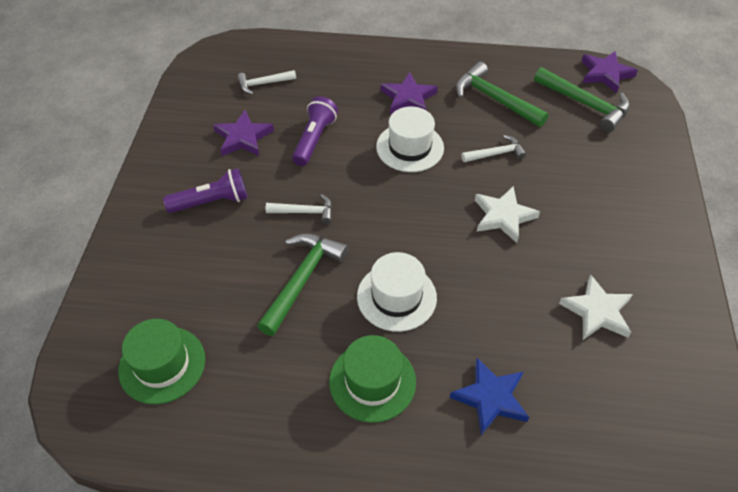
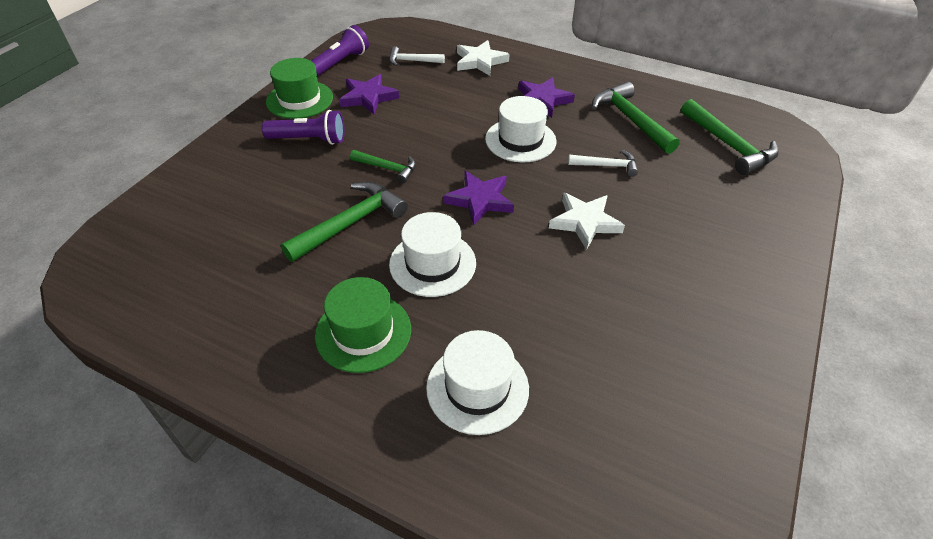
camera: 20 degrees right, 5 degrees down
green hat [118,319,205,404] -> green hat moved to [266,58,333,119]
white hammer [266,194,332,224] -> green hammer [350,150,416,184]
purple flashlight [292,96,338,166] -> purple flashlight moved to [311,25,369,76]
blue star [449,358,529,436] -> white hat [426,330,529,435]
white star [559,275,633,340] -> white star moved to [457,40,509,76]
purple star [581,51,638,93] -> purple star moved to [443,171,514,225]

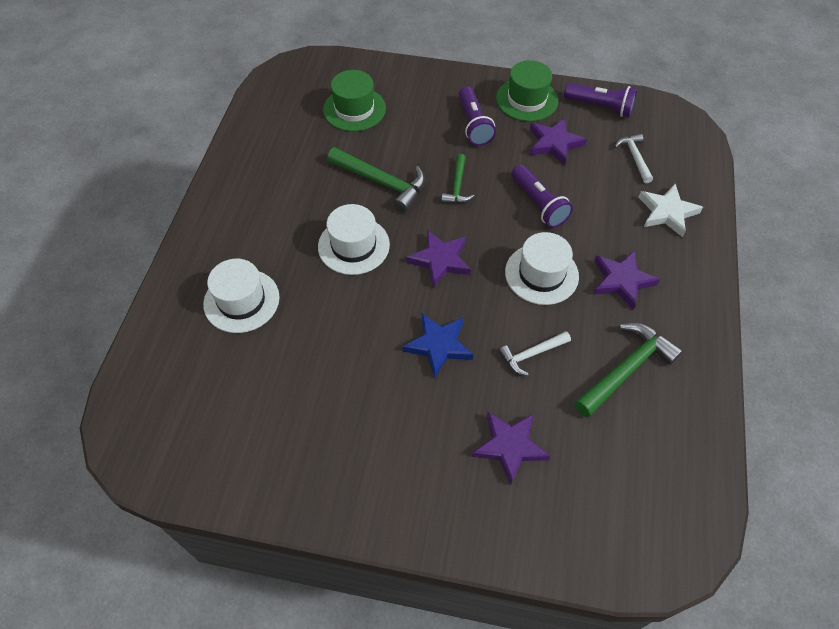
camera: 75 degrees right, 10 degrees up
green hat [315,277,411,373] -> green hat moved to [323,70,386,132]
white star [549,192,625,250] -> blue star [402,313,473,378]
white hammer [568,150,638,177] -> white hammer turned 75 degrees clockwise [499,331,571,376]
green hammer [681,99,779,175] -> none
none -> purple star [472,411,550,485]
none -> purple flashlight [511,165,573,228]

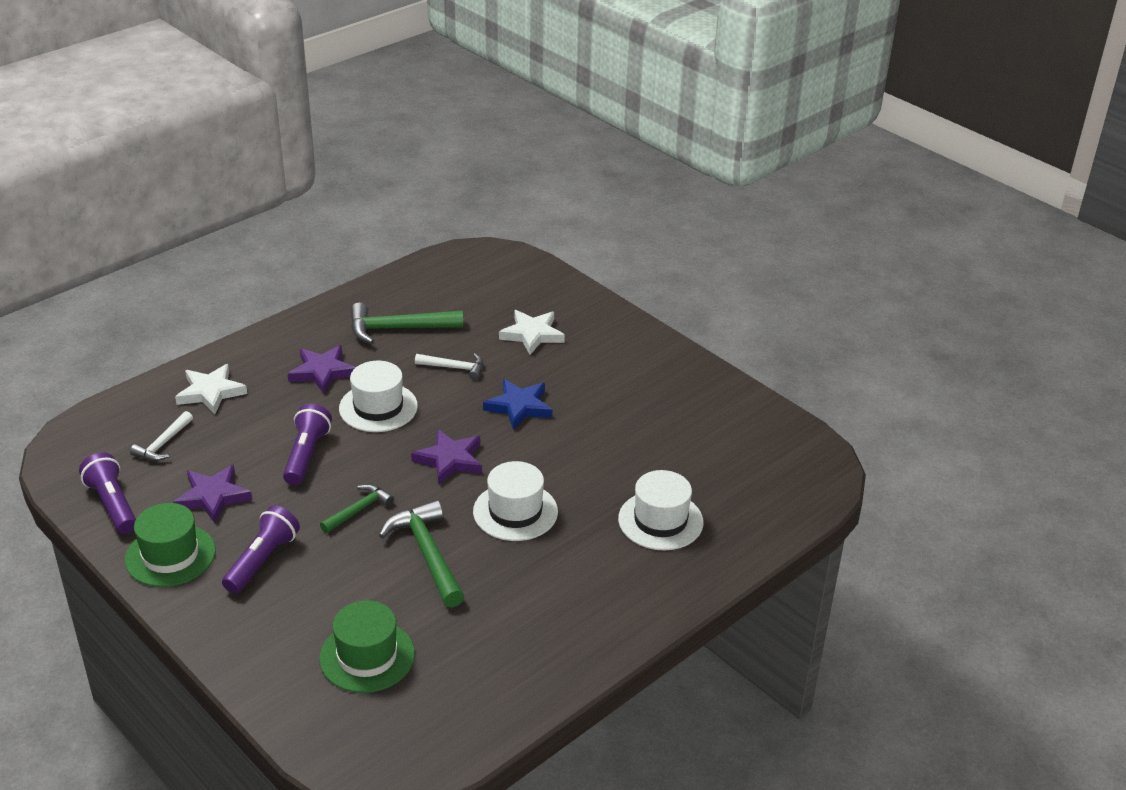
camera: 145 degrees left, 20 degrees down
purple star [472,411,550,485] -> white star [499,310,565,355]

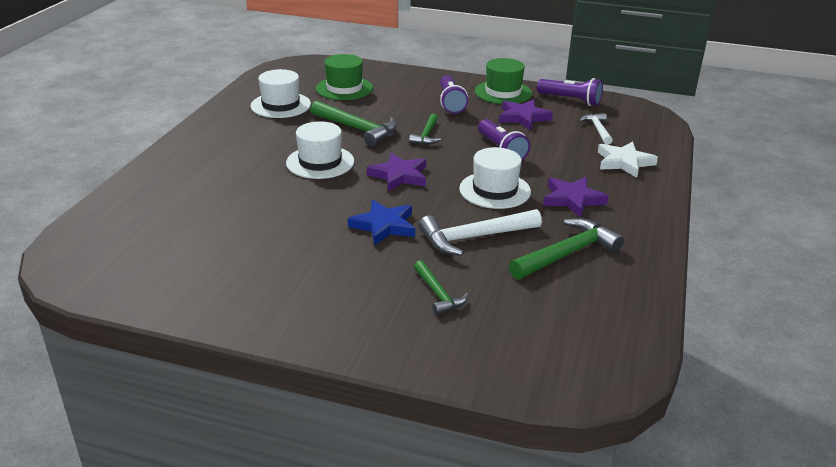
camera: 150 degrees right, 5 degrees down
white hammer [415,353,483,380] -> white hammer [419,209,542,256], size x1.69
white star [499,310,565,355] -> green hammer [414,260,468,315]
white hat [618,470,704,550] -> white hat moved to [251,69,311,118]

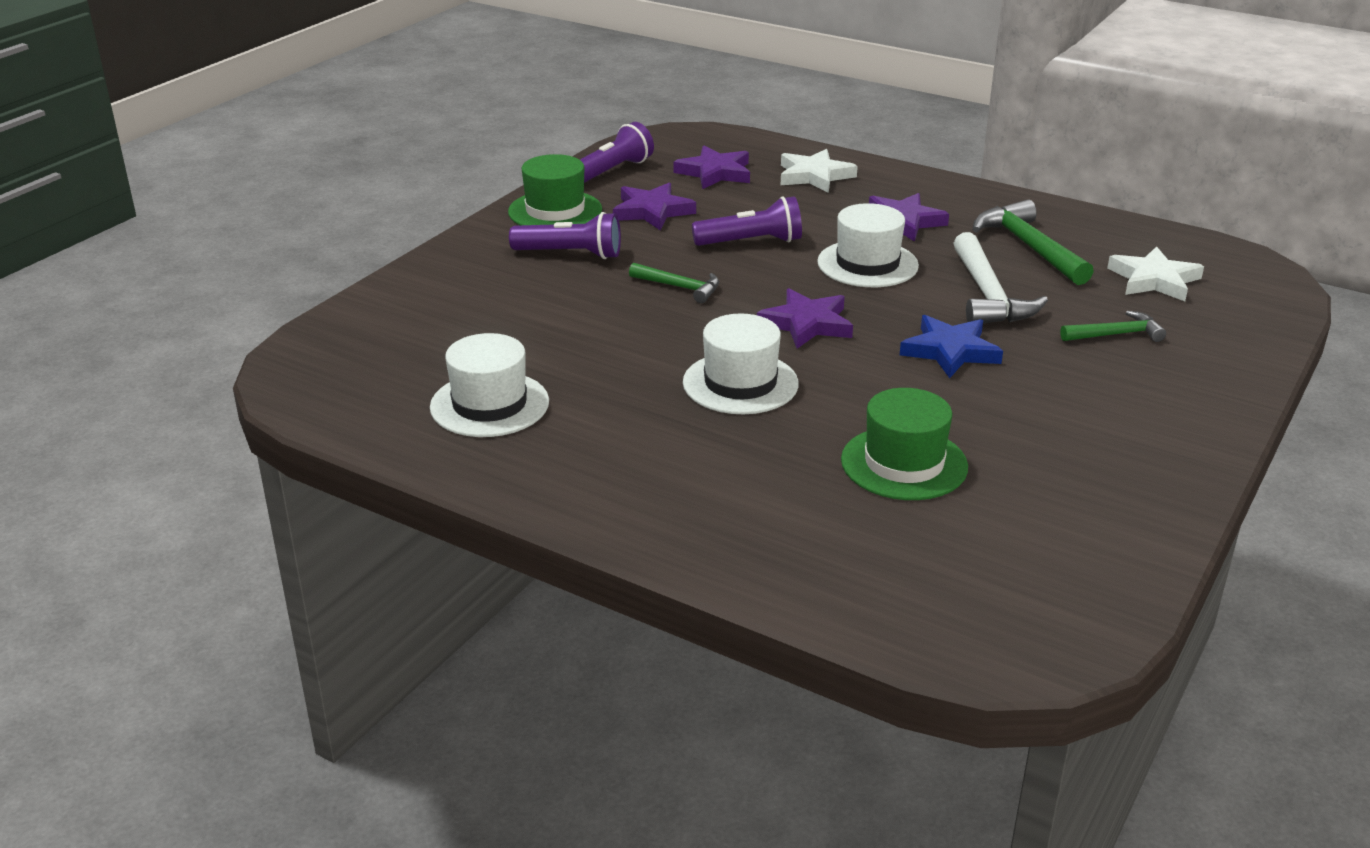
camera: 75 degrees left, 0 degrees up
green hammer [311,101,397,146] -> none
green hat [316,54,373,100] -> green hat moved to [841,388,968,500]
white hammer [579,113,613,145] -> purple star [674,146,750,189]
none -> white star [1107,246,1204,301]

